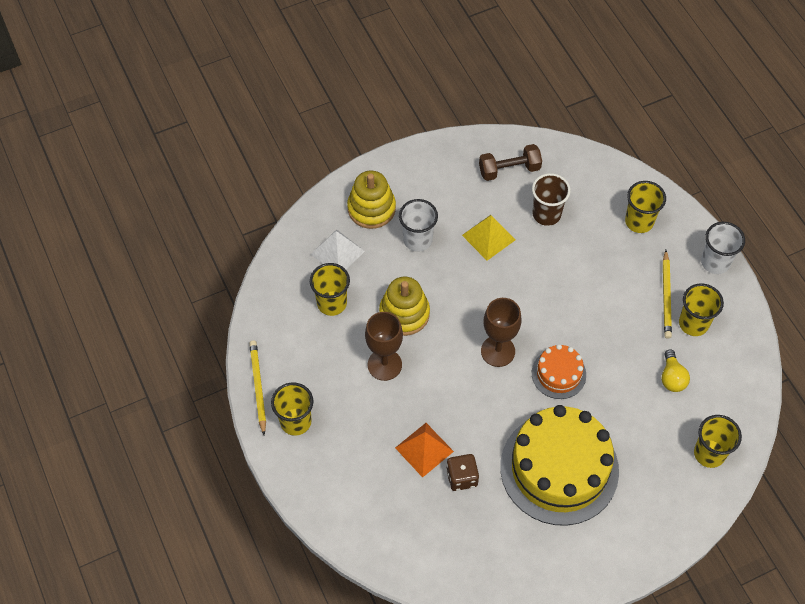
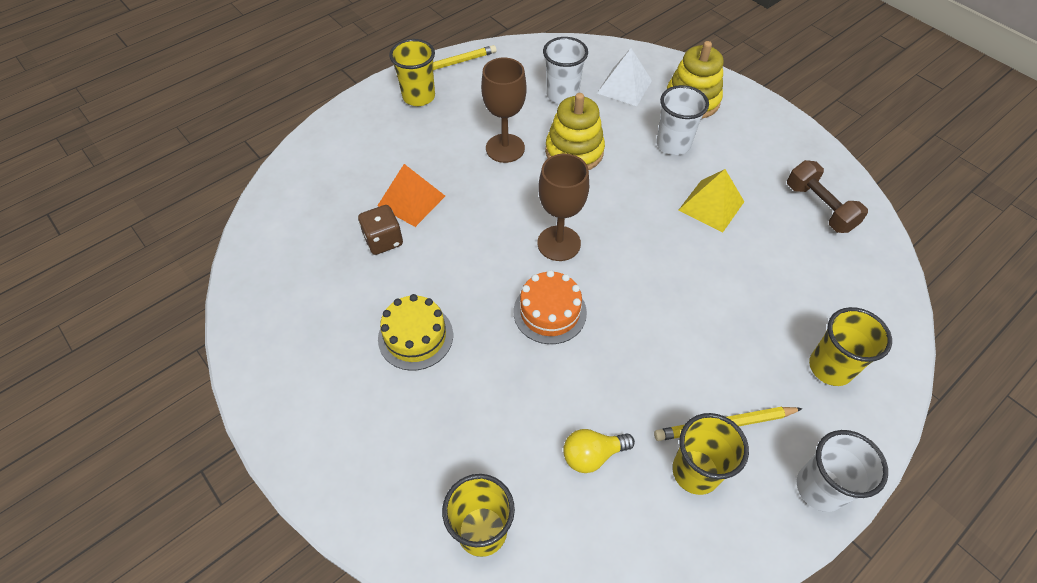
camera: 75 degrees right, 5 degrees down
yellow cup [310,263,350,316] -> white cup [543,37,588,104]
yellow cake [500,405,619,526] -> yellow cake [378,294,453,371], size x0.48
brown cup [532,173,571,226] -> none

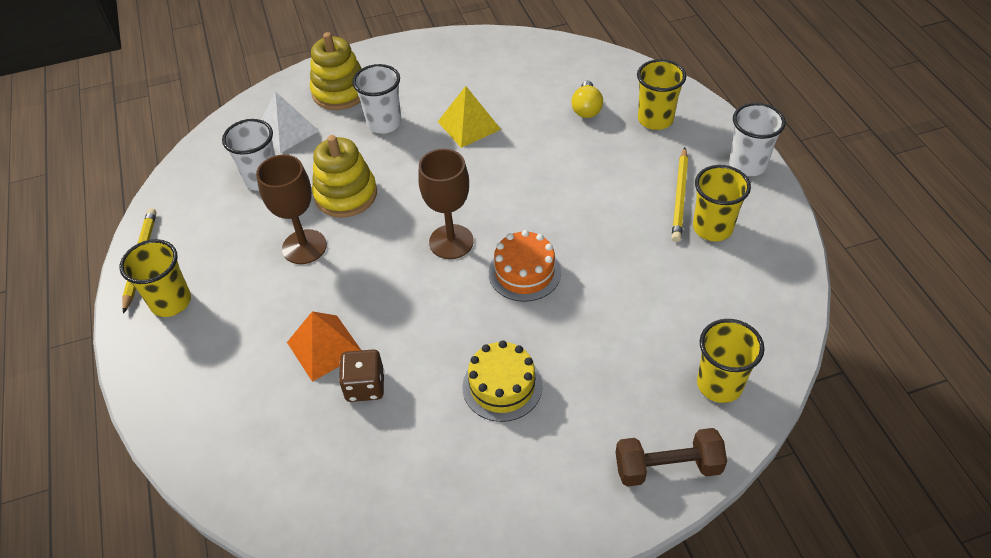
camera: 65 degrees left, 5 degrees down
yellow light bulb [563,429,635,473] -> yellow light bulb moved to [571,81,603,118]
brown dumbbell [787,160,868,233] -> brown dumbbell moved to [616,428,727,487]

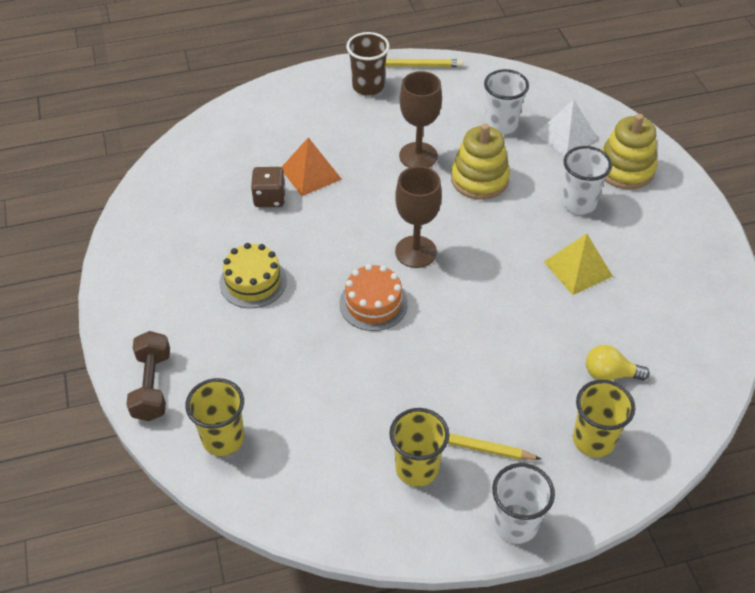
camera: 90 degrees right, 0 degrees up
yellow cup [120,239,191,317] -> brown cup [346,32,390,96]

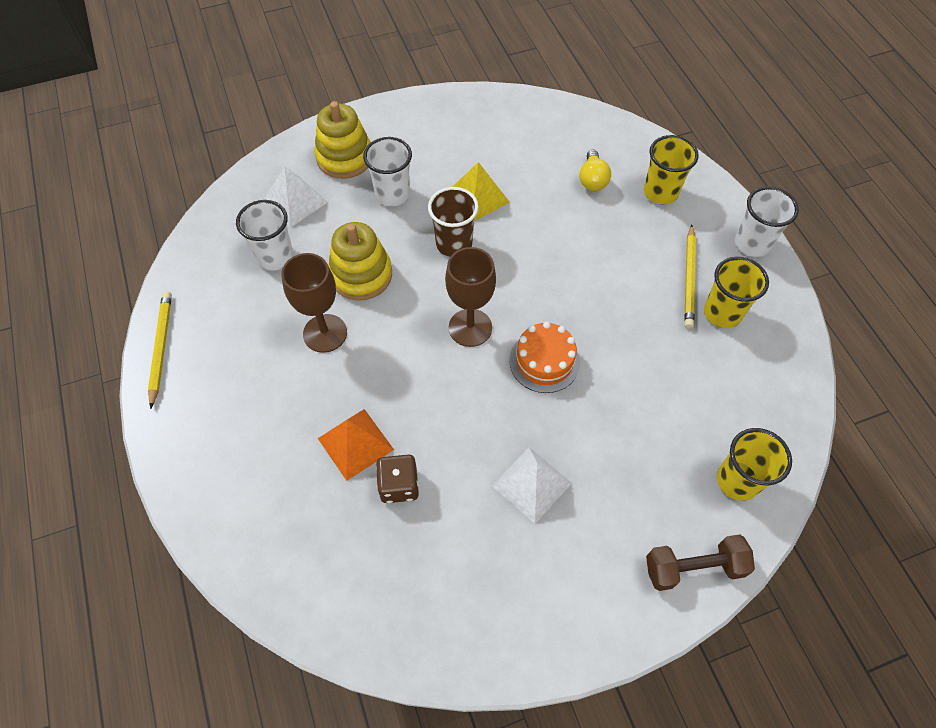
camera: 95 degrees left, 10 degrees up
yellow cake [219,243,287,308] -> white pyramid [492,447,572,524]
brown cup [346,32,390,96] -> brown cup moved to [428,187,479,257]

